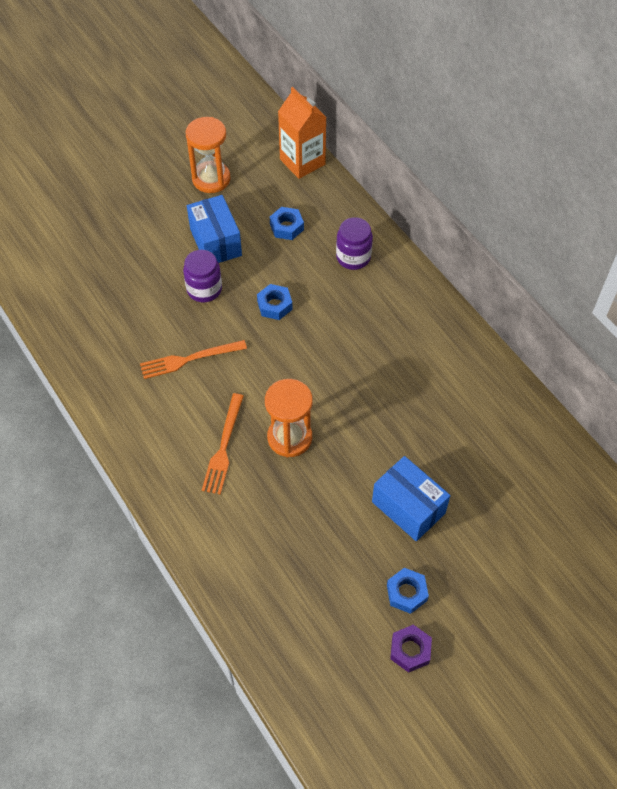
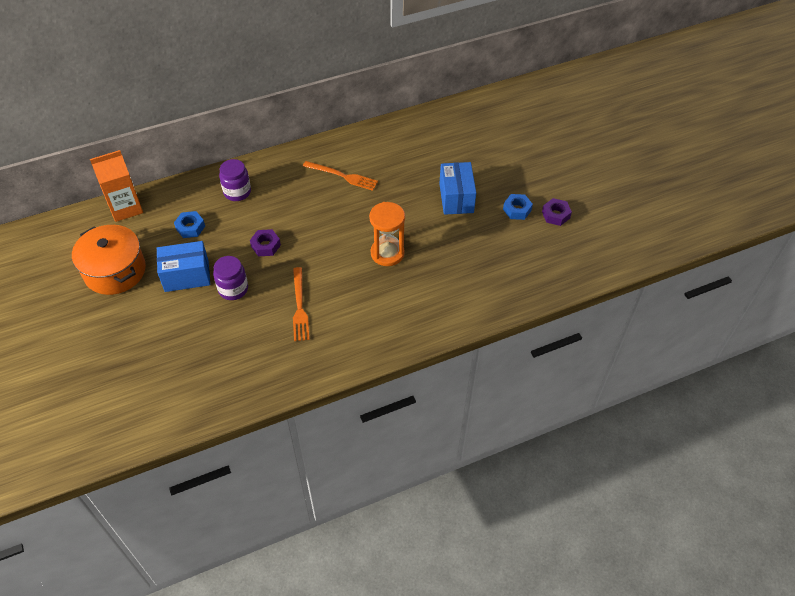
camera: 80 degrees left, 5 degrees down
orange hourglass [186,117,230,193] -> orange pot [72,225,146,295]
orange fork [202,393,244,495] -> orange fork moved to [303,161,378,191]
blue nut [257,284,293,320] -> purple nut [250,229,281,256]
blue box [372,456,450,541] -> blue box turned 60 degrees counterclockwise [439,162,476,215]

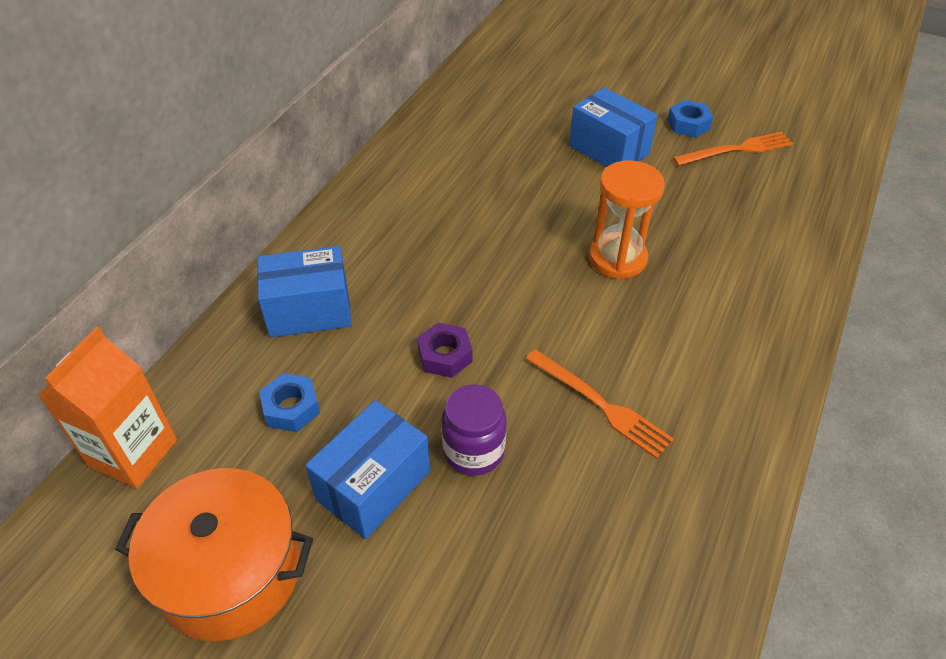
camera: 40 degrees left, 5 degrees down
purple jar [219,159,251,201] -> blue box [257,246,352,337]
orange fork [303,161,378,191] -> orange fork moved to [673,132,793,166]
purple nut [542,198,572,226] -> none

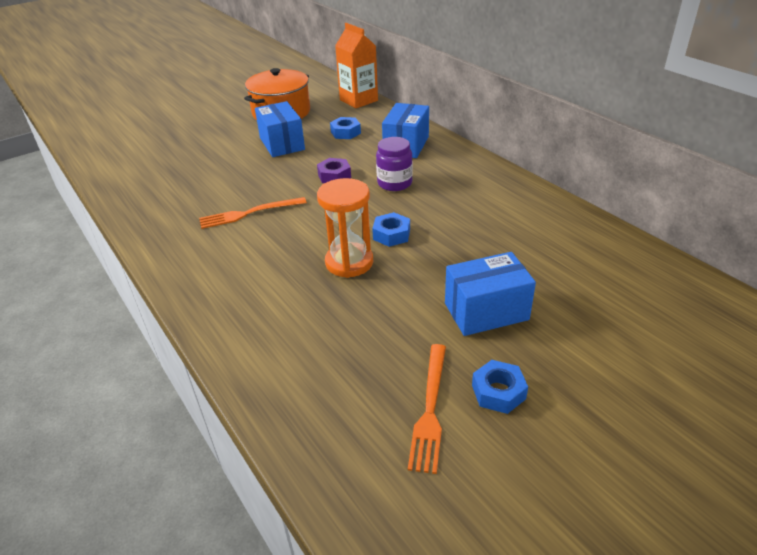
camera: 120 degrees right, 10 degrees down
purple jar [442,384,506,476] -> purple jar moved to [376,137,413,191]
none -> blue nut [372,212,410,247]

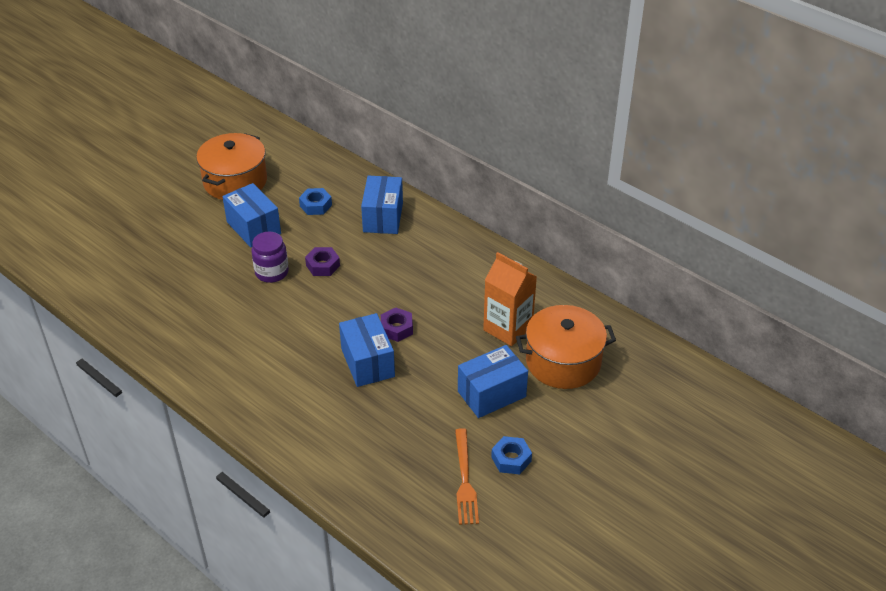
camera: 15 degrees left, 5 degrees up
orange fork [199,197,307,229] -> none
orange hourglass [317,178,373,278] -> blue box [339,313,395,387]
orange carton [335,23,378,108] -> orange carton moved to [483,252,537,346]
blue nut [372,212,410,247] -> purple nut [381,307,413,342]
purple jar [376,137,413,191] -> purple jar moved to [251,232,289,283]
none -> orange pot [516,305,616,389]

